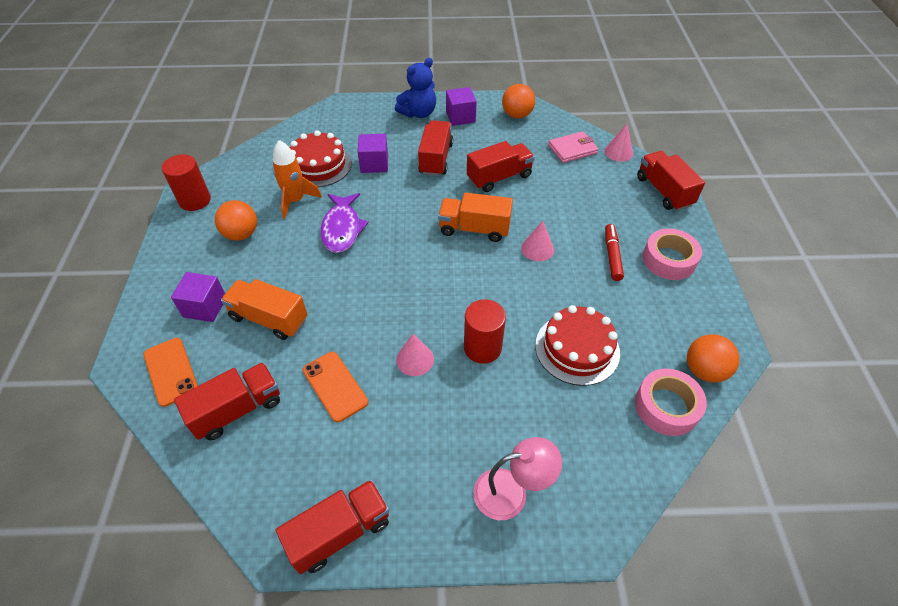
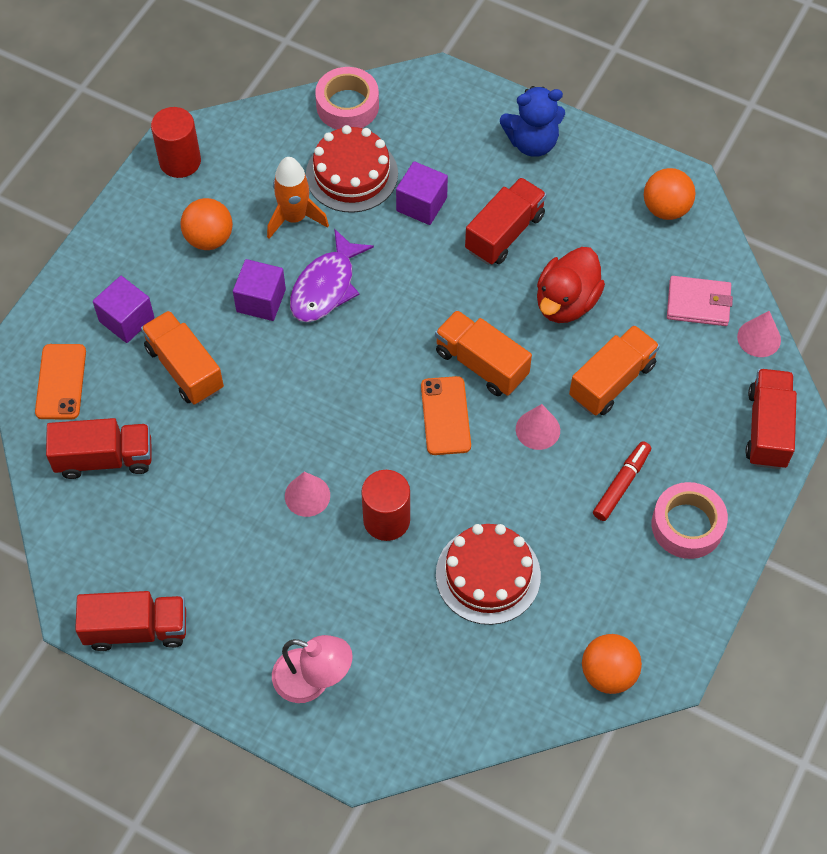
camera: 30 degrees right, 10 degrees up
orange phone [303,352,368,422] -> orange phone moved to [421,376,471,455]
purple cube [446,87,477,126] -> purple cube moved to [233,259,286,321]
red truck [467,141,535,192] -> red duck [537,247,605,323]
pink tape [635,369,707,436] -> pink tape moved to [315,67,379,130]
none -> orange truck [569,325,660,416]

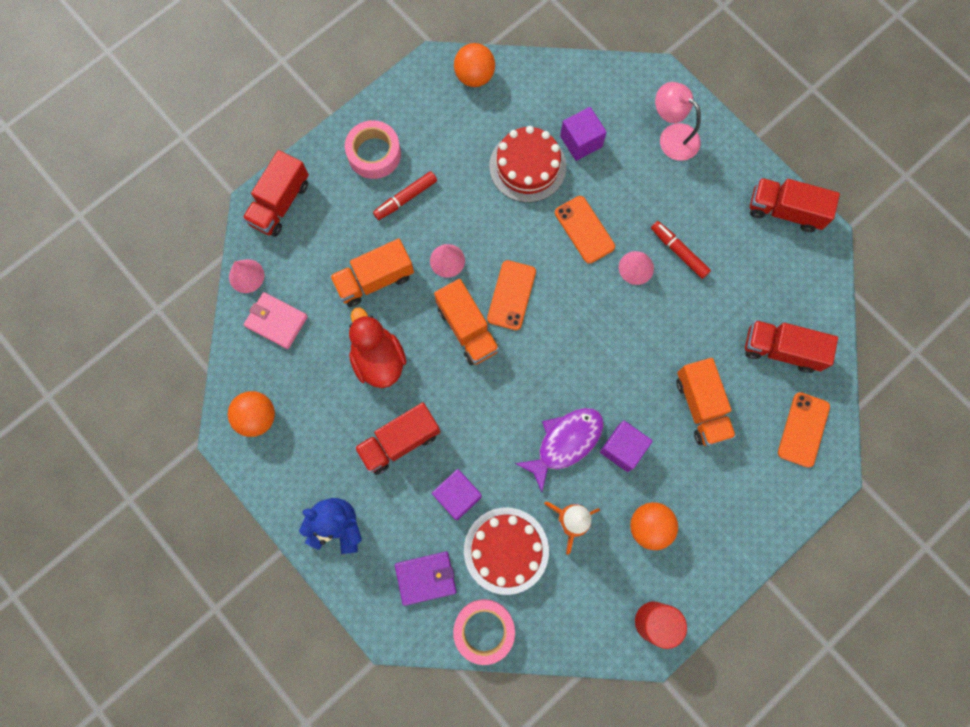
camera: 160 degrees left, 15 degrees up
purple cube [93,276,154,343] -> purple cube moved to [560,107,607,161]
red cylinder [361,470,410,541] -> orange phone [555,196,615,264]
red duck [537,247,605,323] -> red duck turned 75 degrees counterclockwise [349,307,407,388]
none -> purple wallet [395,551,456,606]
none -> red marker [651,221,711,279]

